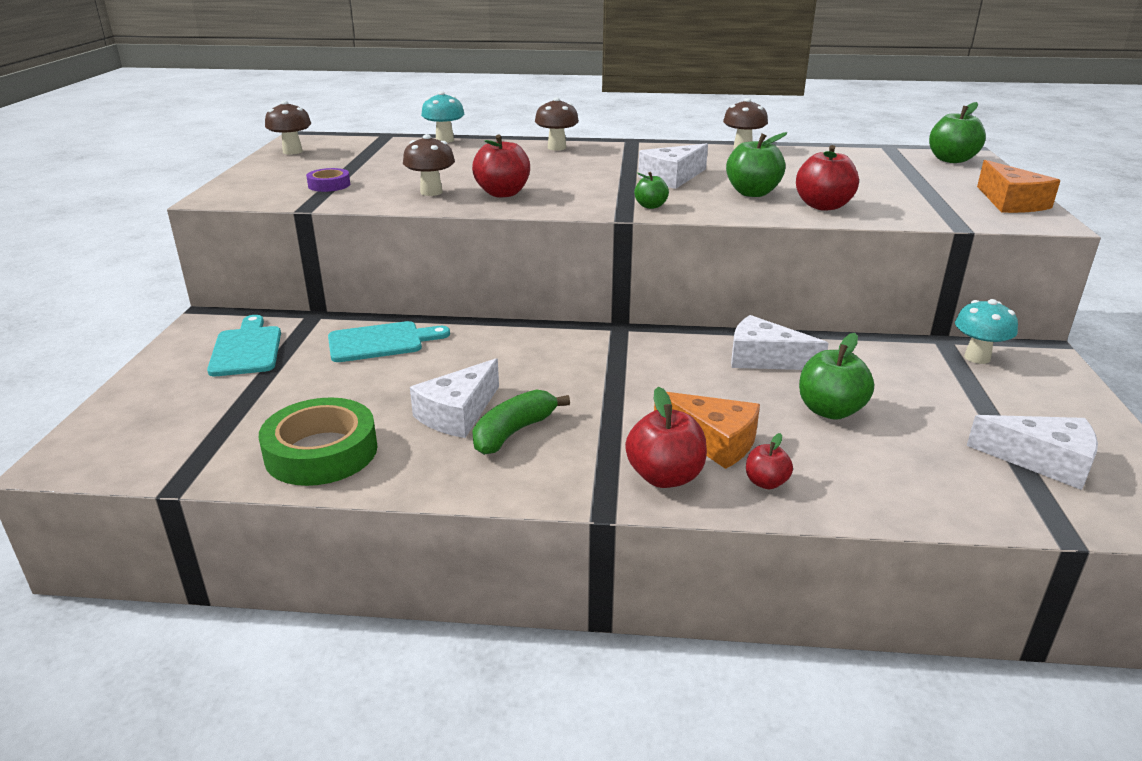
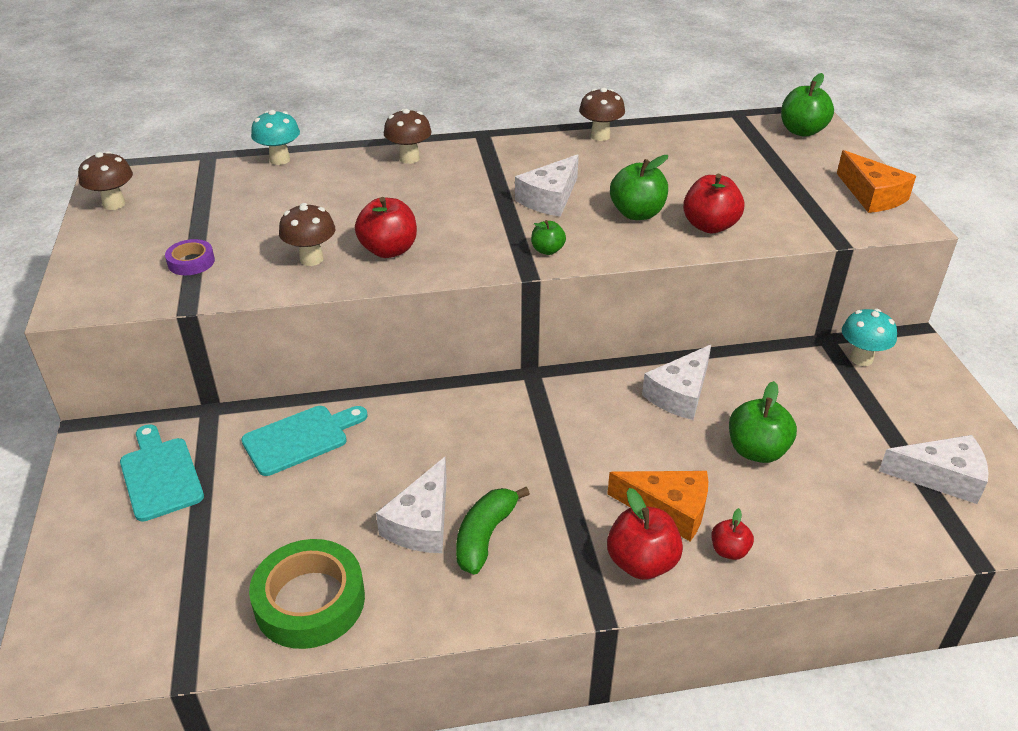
camera: 15 degrees left, 10 degrees up
white cheese [731,315,829,370] -> white cheese turned 60 degrees counterclockwise [642,345,711,420]

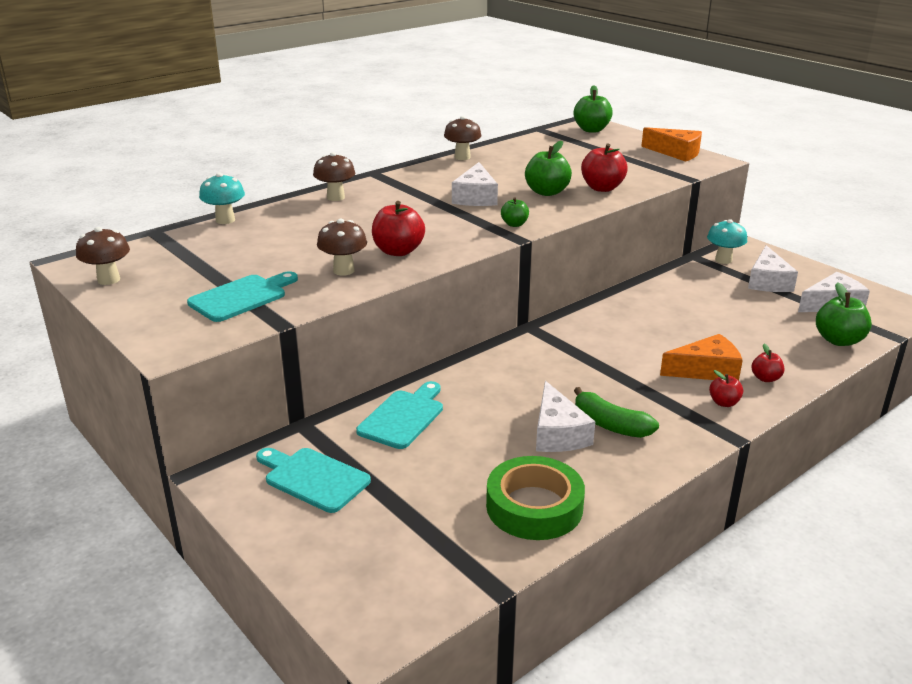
camera: 30 degrees left, 10 degrees down
purple tape [165,239,215,275] -> turquoise cutting board [187,271,298,322]
green banana [456,487,530,575] -> green banana turned 45 degrees counterclockwise [574,387,659,438]
red apple [607,488,683,580] -> red apple [709,370,743,407], size x0.57
white cheese [642,345,711,420] -> white cheese moved to [748,245,798,292]
green apple [729,381,797,463] -> green apple moved to [816,282,872,346]

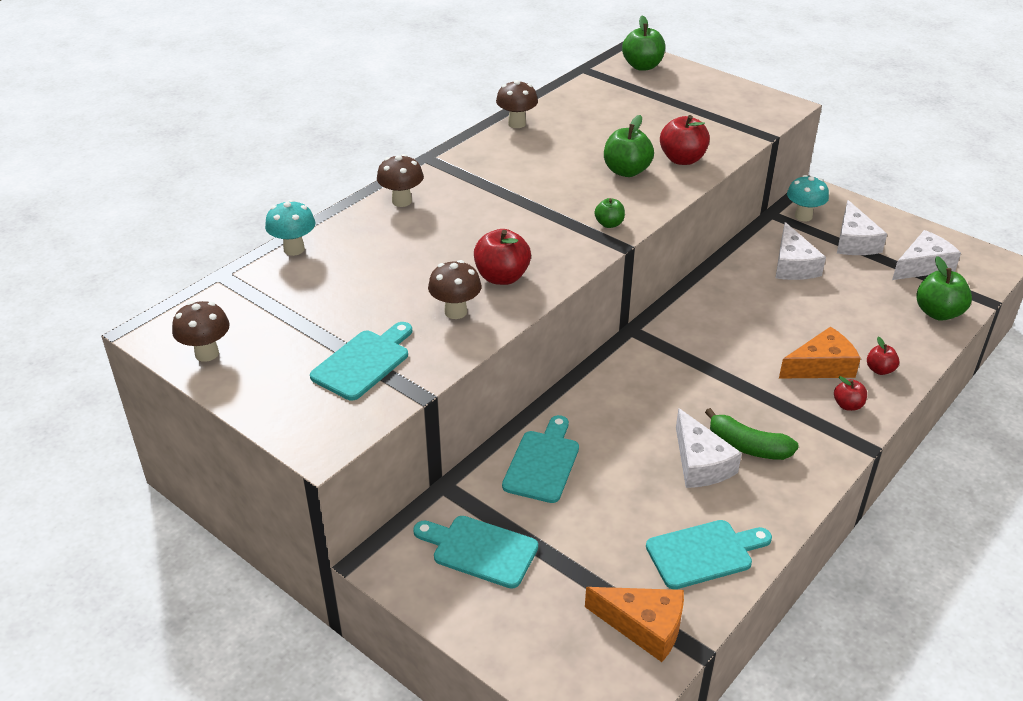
camera: 10 degrees left, 10 degrees up
white cheese [452,162,498,206] -> white cheese moved to [776,222,826,280]
green tape [486,456,585,540] -> turquoise cutting board [646,520,772,589]
orange cheese [641,127,702,162] -> orange cheese moved to [585,587,684,662]

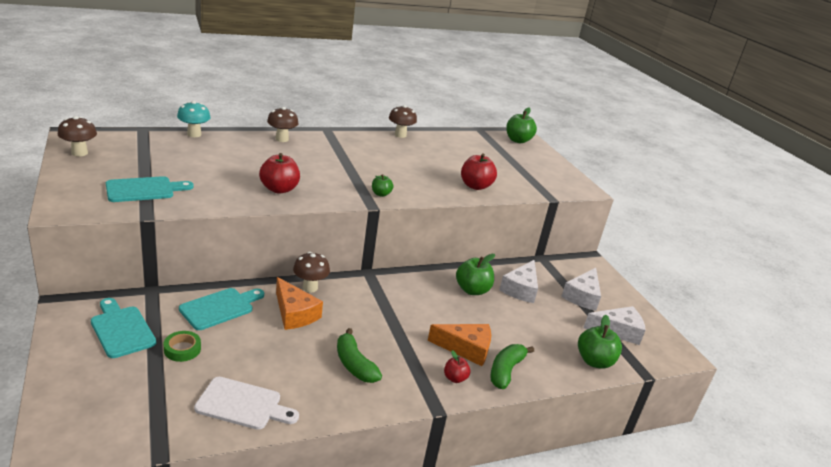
camera: 25 degrees right, 10 degrees down
brown mushroom [428,260,482,319] -> brown mushroom moved to [293,252,330,293]
orange cheese [585,587,684,662] -> orange cheese moved to [276,277,323,330]
green apple [604,115,654,177] -> green apple moved to [456,254,495,295]
turquoise cutting board [646,520,772,589] -> white cutting board [194,377,299,430]
white cheese [676,408,742,488] -> none
turquoise mushroom [787,175,829,222] -> none
red apple [867,337,900,375] -> green banana [490,344,534,389]
none -> green tape [164,331,201,362]

